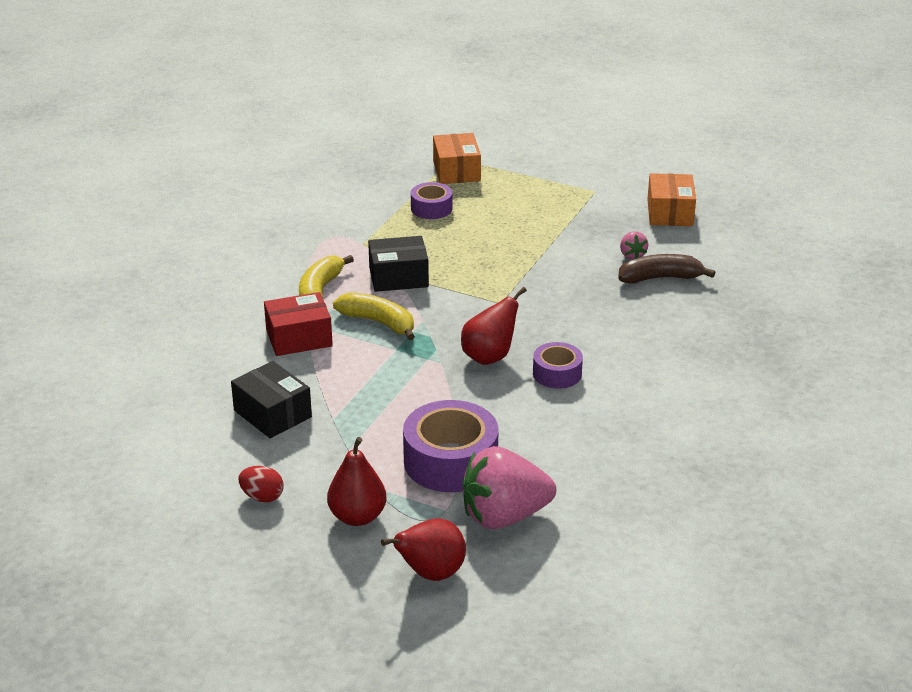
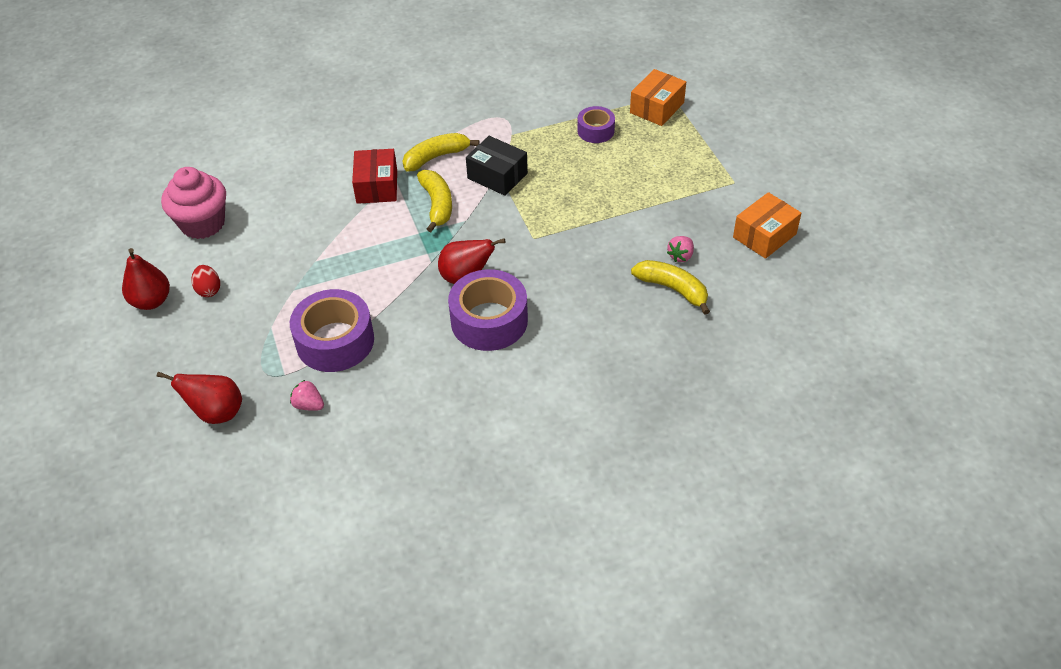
camera: 45 degrees right, 15 degrees up
black box [231,361,312,438] -> none
red box [264,292,333,356] -> red box turned 60 degrees clockwise [352,149,397,204]
red pear [327,437,386,526] -> red pear moved to [122,248,170,310]
pink strawberry [463,446,556,529] -> pink strawberry [290,380,324,411], size x0.44
purple tape [533,342,583,389] -> purple tape [448,269,528,351], size x1.78
brown banana [618,254,716,284] -> yellow banana [631,260,710,315]
none -> pink cupcake [161,167,226,239]

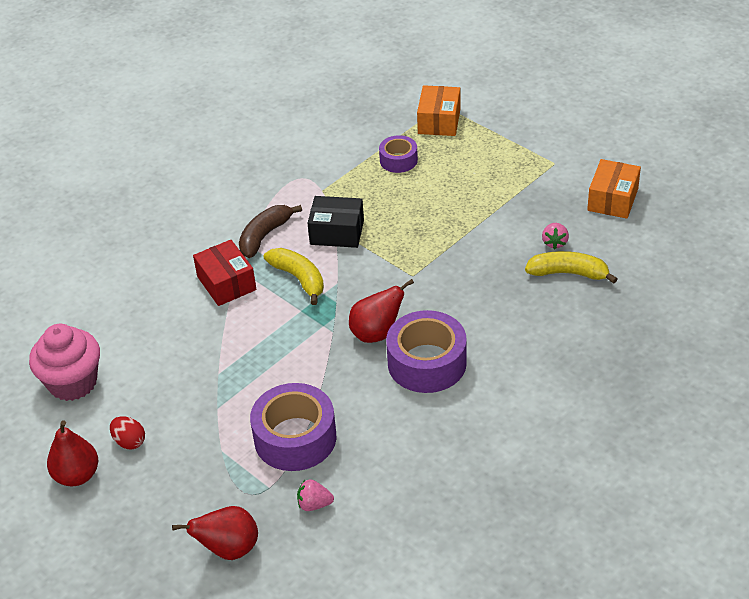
camera: 25 degrees left, 5 degrees down
yellow banana [403,133,479,171] -> brown banana [239,205,302,258]

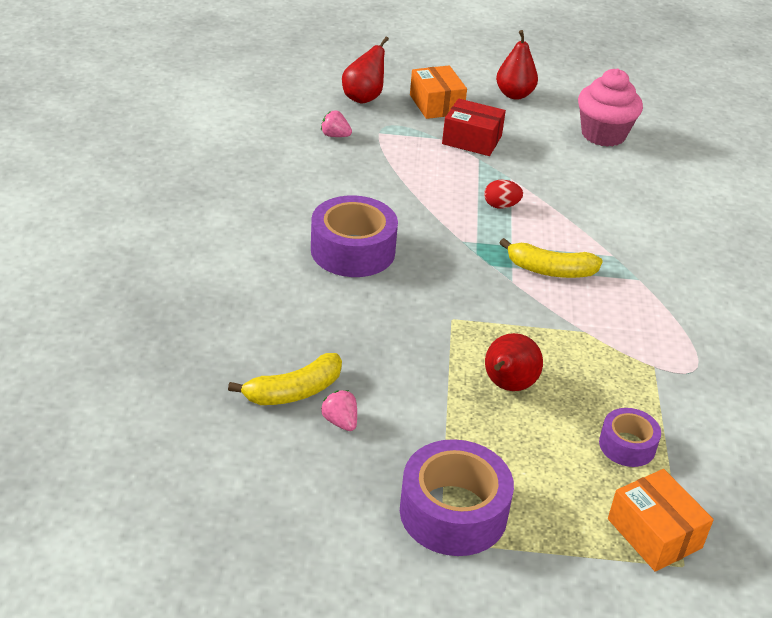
camera: 135 degrees right, 5 degrees down
red egg [110,416,145,449] -> red egg moved to [484,180,523,209]
red box [193,240,256,306] -> red box moved to [442,98,506,156]
brown banana [239,205,302,258] -> none
purple tape [250,383,336,471] -> purple tape moved to [400,439,514,556]
pink strawberry [297,479,334,511] -> pink strawberry turned 120 degrees counterclockwise [321,110,352,137]
black box [308,196,364,248] -> none
red pear [349,279,414,343] -> red pear moved to [485,333,543,391]
orange box [587,159,641,219] -> orange box moved to [410,65,467,119]

